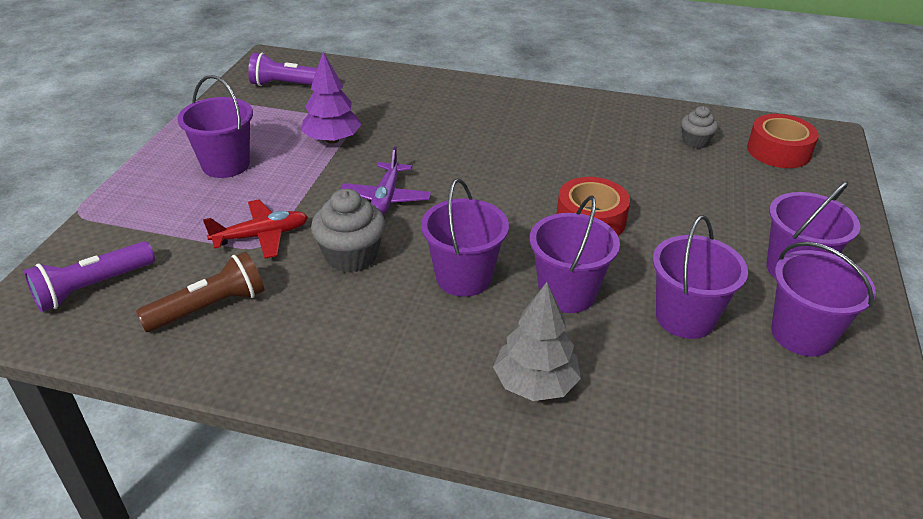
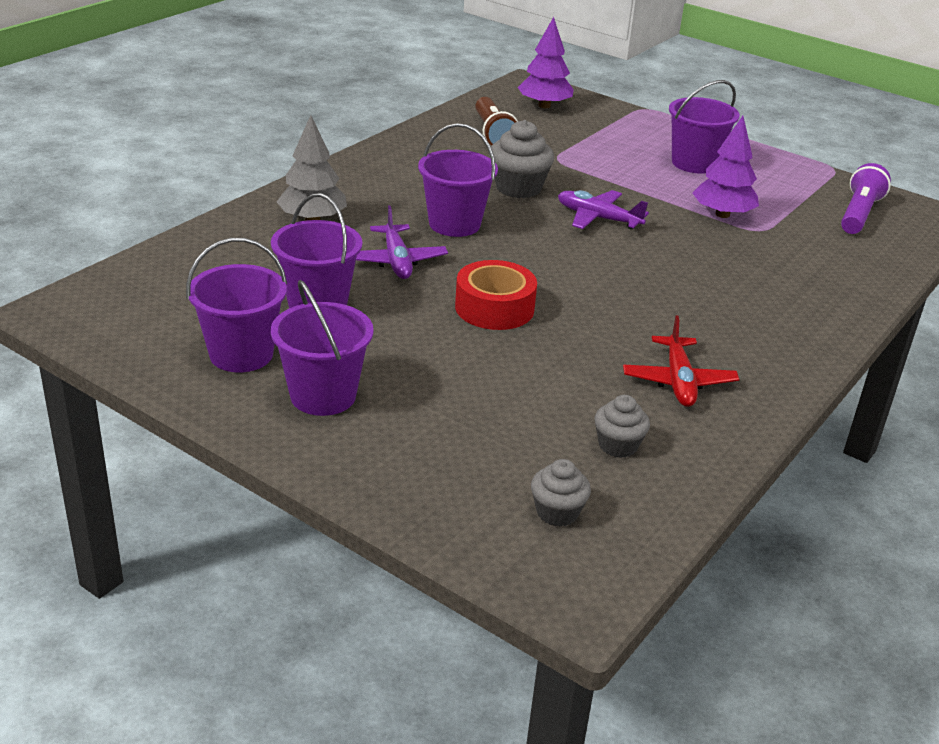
camera: 110 degrees right, 5 degrees down
purple flashlight [24,241,155,312] -> purple tree [518,17,574,108]
red plane [203,199,308,259] -> red plane moved to [623,315,739,407]
purple bucket [530,196,620,313] -> purple plane [356,206,448,279]
red tape [747,114,819,168] -> grey cupcake [531,459,591,527]

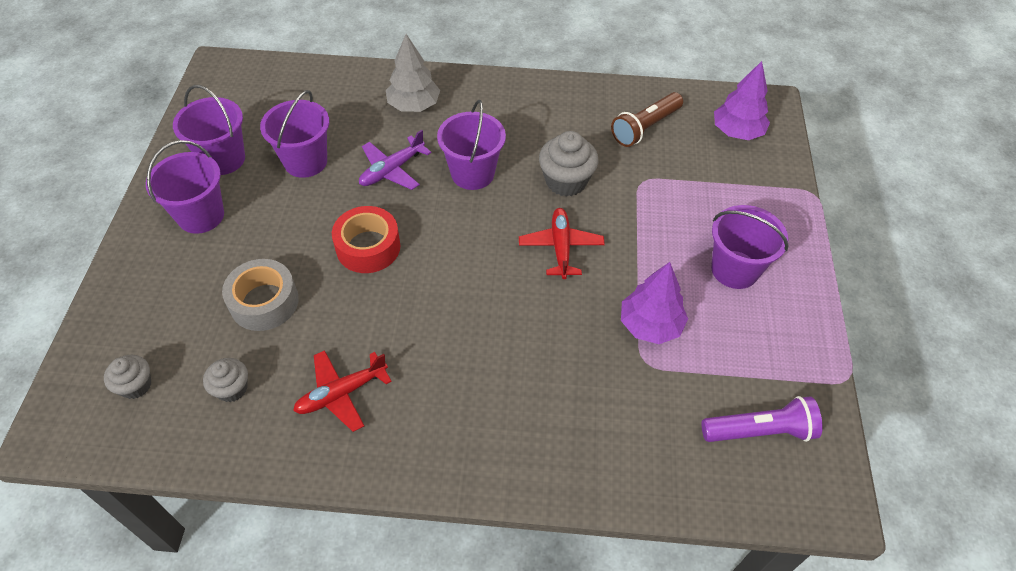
camera: 60 degrees right, 20 degrees up
purple plane [558,190,649,230] -> red plane [519,208,605,279]
none -> grey tape [222,259,299,331]

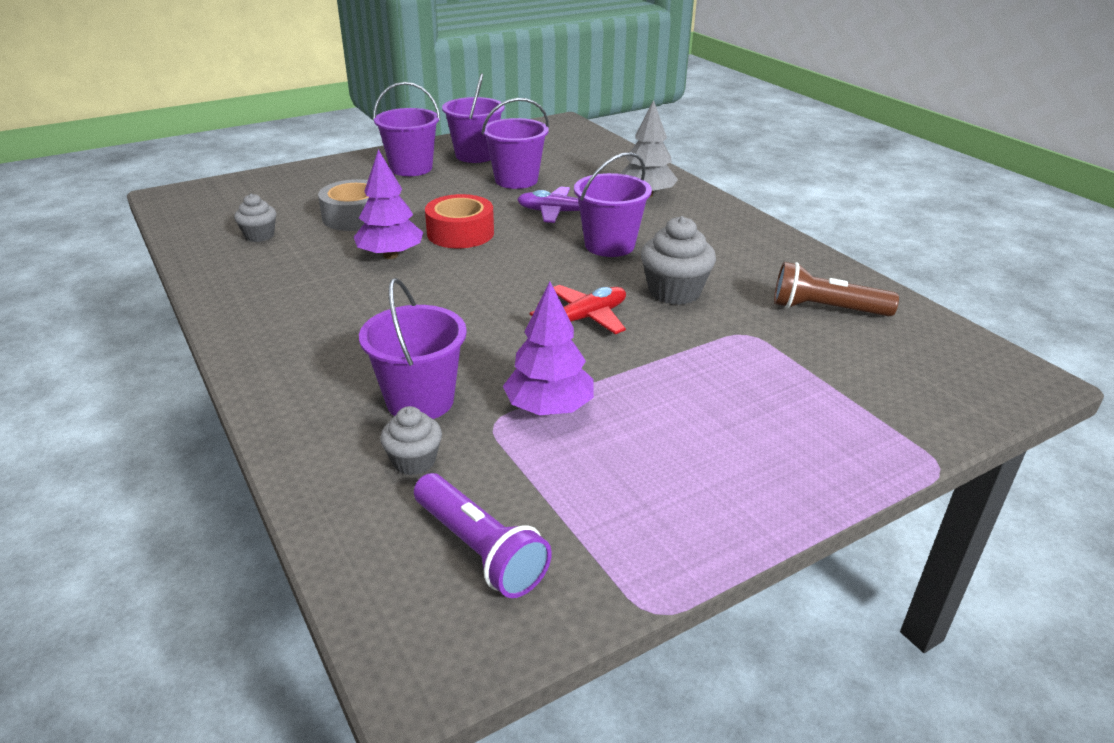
camera: 55 degrees right, 20 degrees down
grey cupcake [104,355,151,399] -> grey cupcake moved to [380,406,442,475]
red plane [293,350,392,432] -> none
purple bucket [711,205,789,289] -> purple bucket moved to [359,278,467,419]
purple tree [714,61,770,140] -> purple tree moved to [354,149,423,259]

